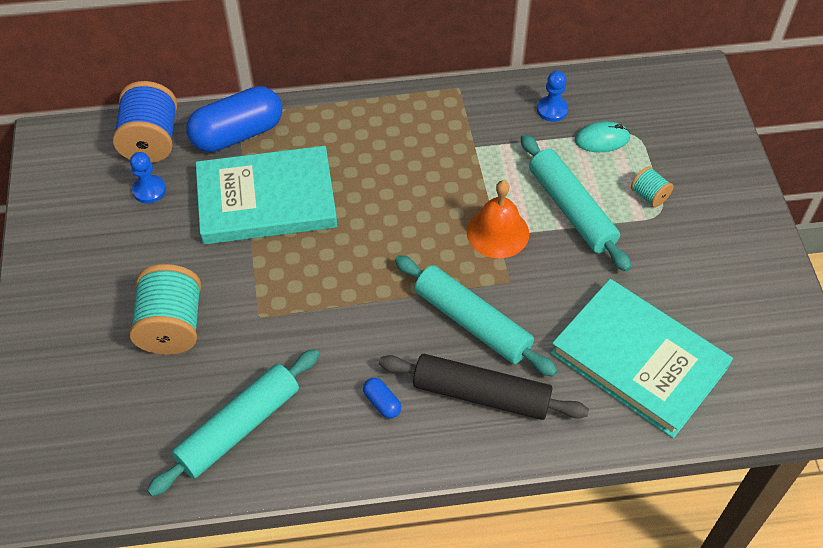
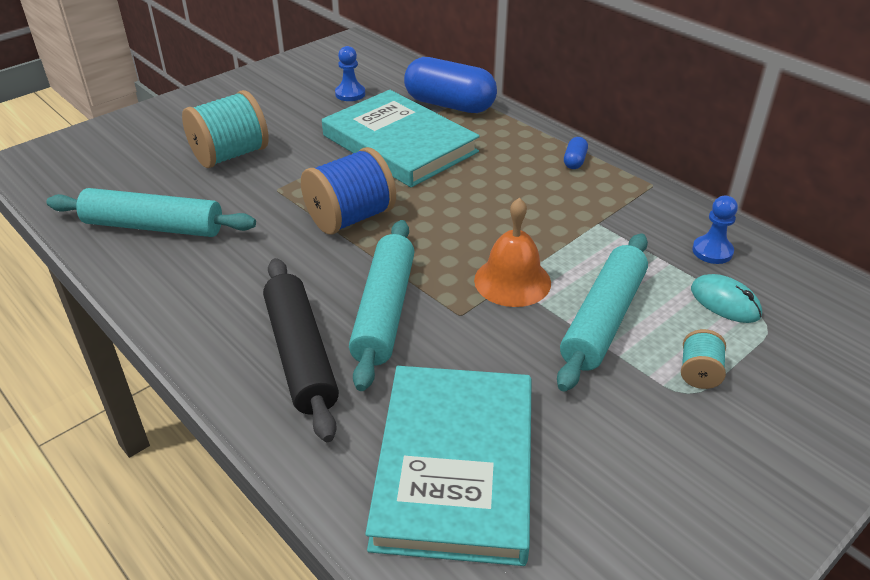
camera: 55 degrees right, 15 degrees down
blue spool [113,81,177,163] -> blue spool moved to [301,147,396,234]
blue capsule [363,378,401,418] -> blue capsule moved to [564,137,588,169]

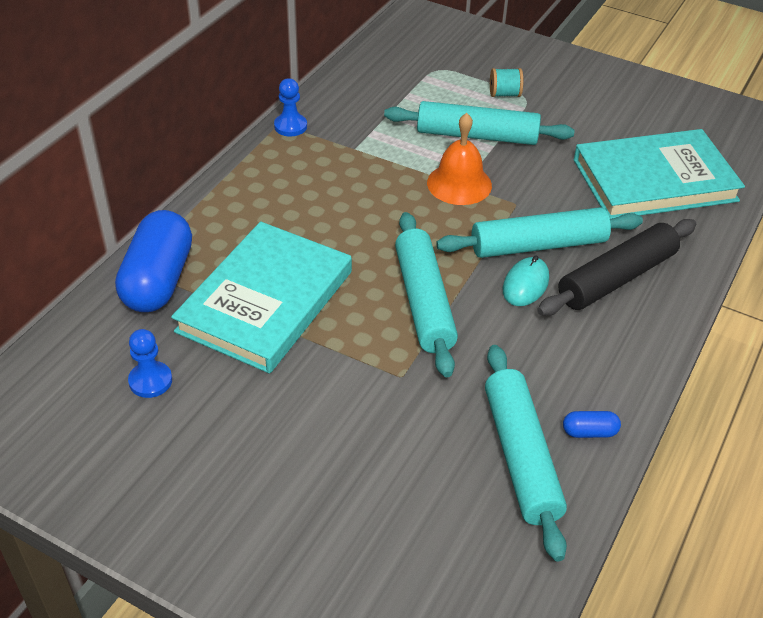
camera: 110 degrees left, 5 degrees up
turquoise spool [182,90,269,168] -> none
blue spool [301,147,396,234] -> turquoise rolling pin [395,212,458,377]
blue capsule [564,137,588,169] -> blue capsule moved to [563,411,621,438]
turquoise mouse [691,274,762,323] -> turquoise mouse moved to [503,255,549,306]
blue pawn [692,196,738,264] -> blue pawn moved to [274,78,307,136]

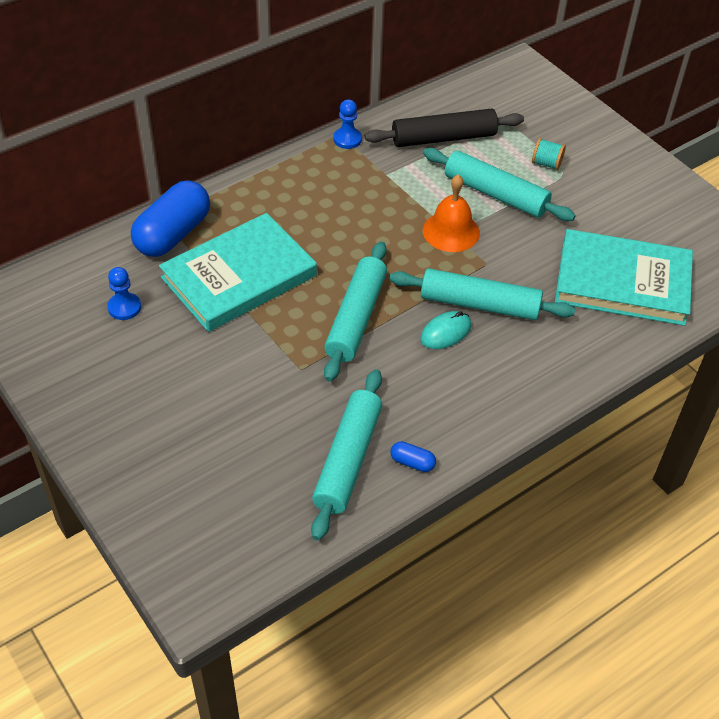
camera: 25 degrees right, 5 degrees up
black rolling pin [537,219,696,316] -> black rolling pin moved to [365,109,524,147]

